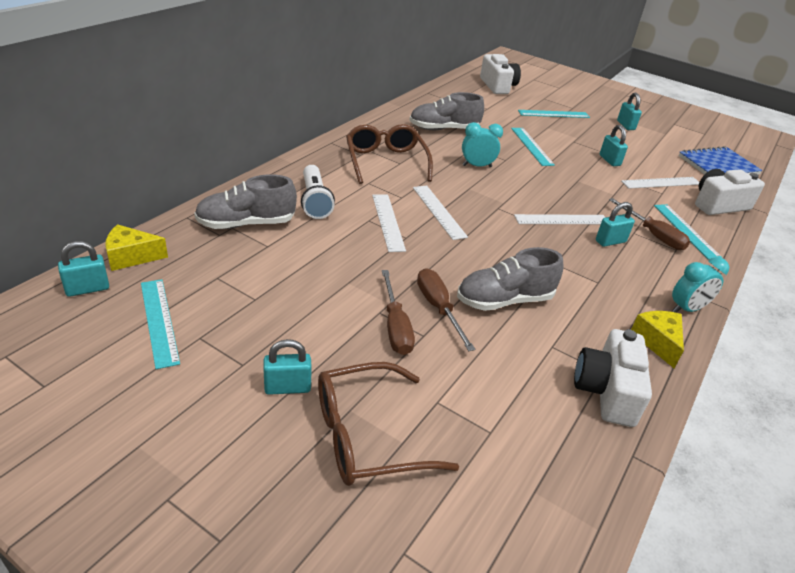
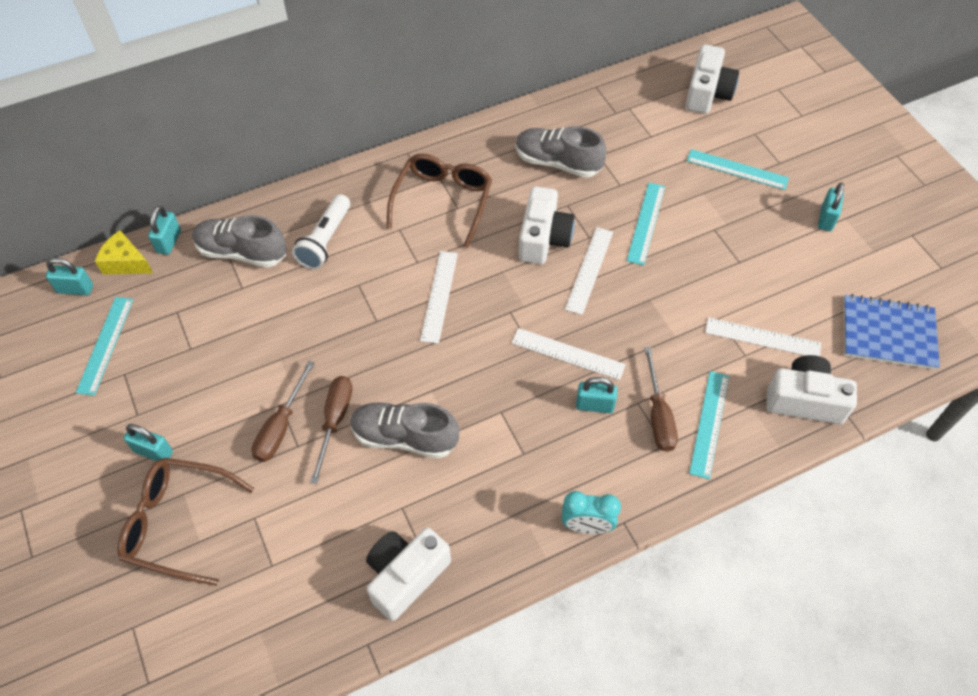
camera: 35 degrees right, 20 degrees up
white ruler [372,194,406,252] -> white ruler moved to [565,227,613,315]
turquoise clock [462,122,503,167] -> white camera [519,186,575,264]
turquoise padlock [600,125,628,166] -> turquoise padlock moved to [148,206,181,255]
yellow cheese [631,311,684,368] -> none

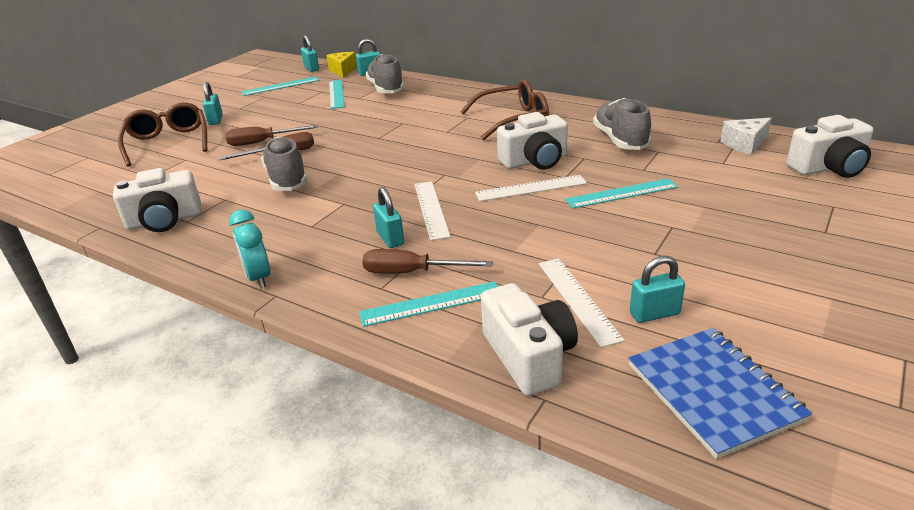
camera: 60 degrees right, 25 degrees down
white flashlight [292,194,350,269] -> none
white camera [366,527,451,621] -> white camera turned 150 degrees clockwise [113,168,202,232]
white ruler [420,251,458,344] -> none
brown screwdriver [644,347,678,452] -> brown screwdriver turned 45 degrees clockwise [362,249,493,274]
turquoise ruler [686,149,789,190] -> turquoise ruler moved to [329,80,345,109]
turquoise padlock [818,183,844,231] -> turquoise padlock moved to [630,256,685,323]
none -> white cheese [720,118,772,155]

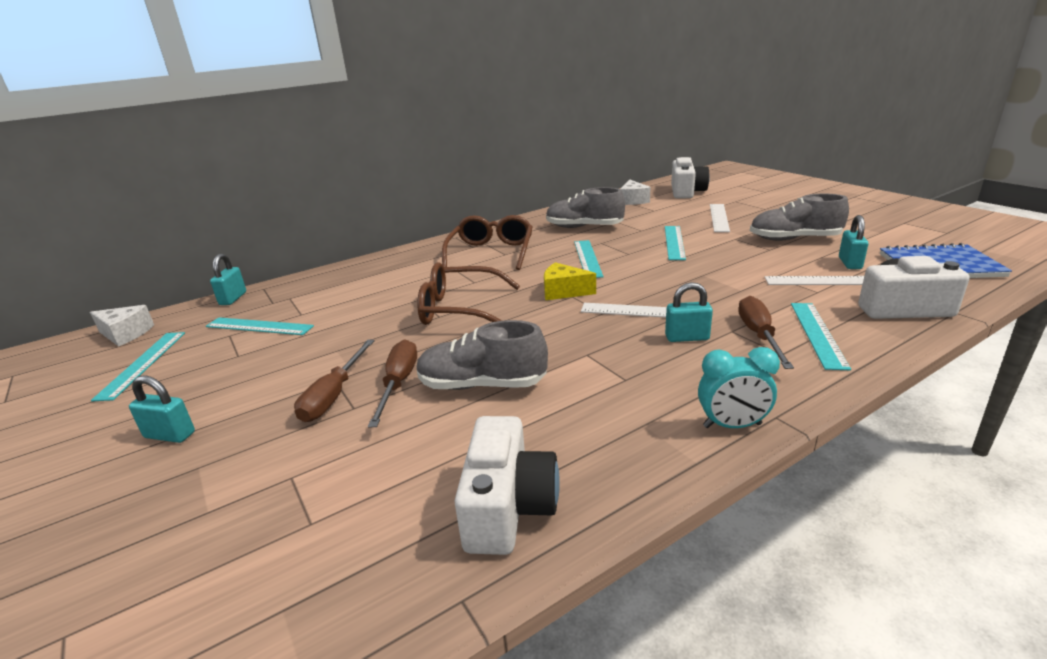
camera: 65 degrees left, 5 degrees down
brown glasses [118,102,207,167] -> brown glasses moved to [417,262,520,325]
turquoise padlock [301,35,319,72] -> white cheese [90,305,154,347]
yellow cheese [326,52,357,78] -> yellow cheese moved to [544,262,596,300]
brown screwdriver [362,249,493,274] -> brown screwdriver turned 150 degrees clockwise [738,296,794,369]
grey shoe [366,54,404,93] -> grey shoe moved to [750,194,849,241]
white ruler [475,175,587,201] -> white ruler moved to [710,204,730,232]
white camera [497,112,568,170] -> turquoise ruler [574,240,604,278]

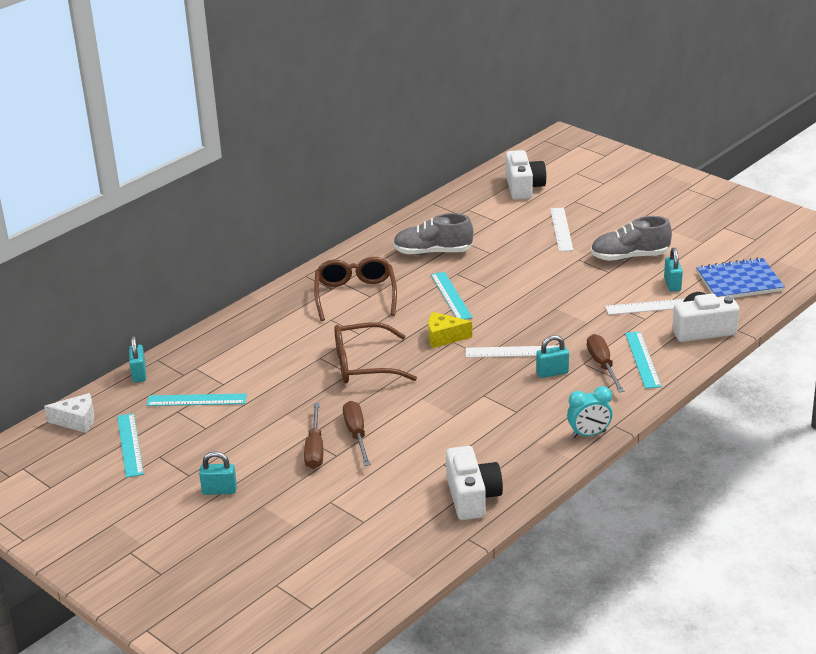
camera: 15 degrees left, 5 degrees up
grey shoe [416,320,548,390] -> none
white cheese [620,180,650,205] -> none
turquoise ruler [665,226,686,260] -> none

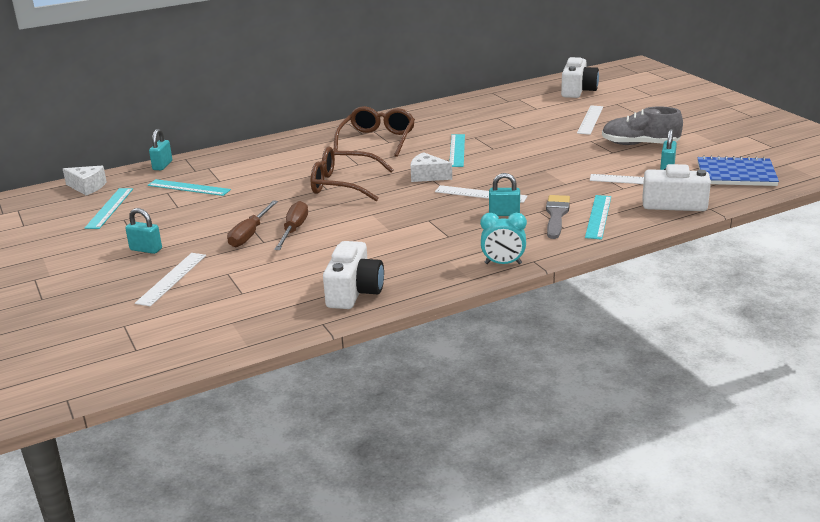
camera: 20 degrees right, 5 degrees down
grey shoe [393,213,473,255] -> none
yellow cheese [428,312,472,348] -> white cheese [411,152,452,182]
brown screwdriver [587,334,625,392] -> grey brush [546,195,570,239]
none -> white ruler [135,253,206,306]

